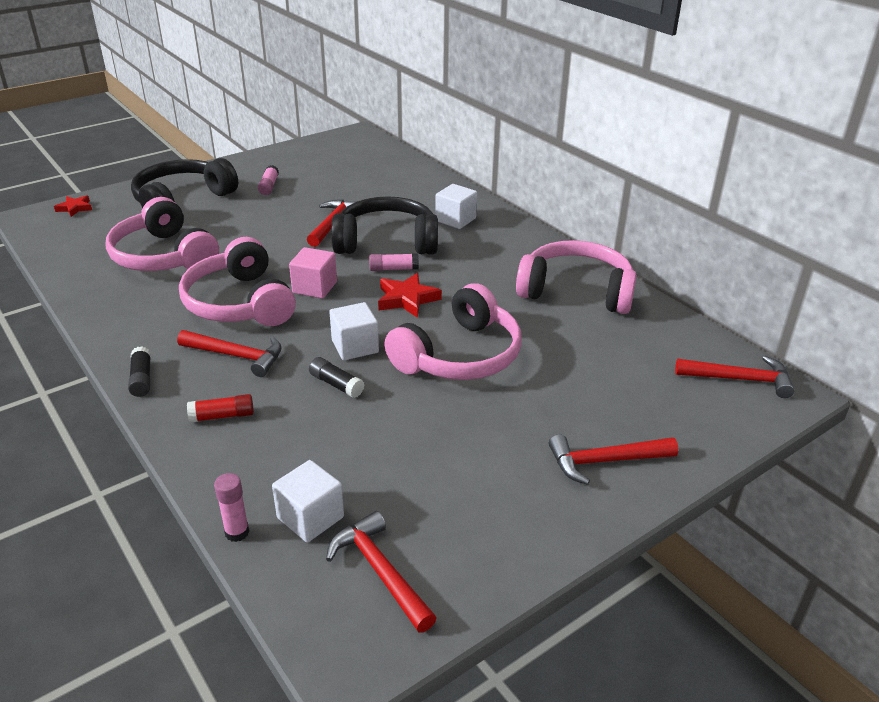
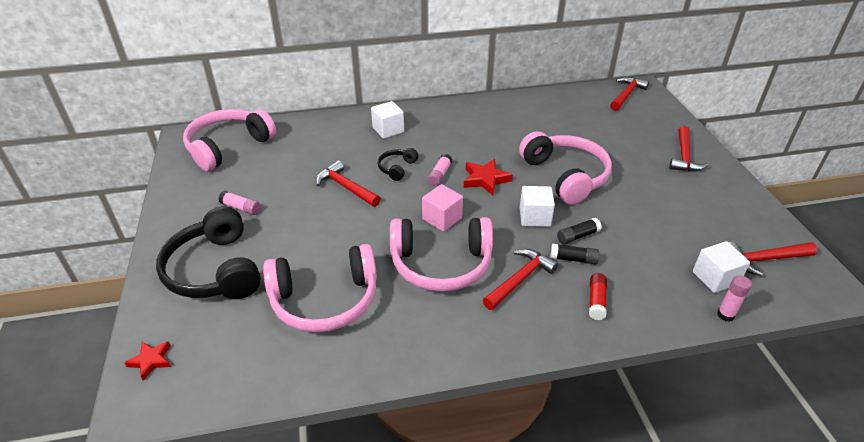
camera: 65 degrees left, 5 degrees up
black glue stick [128,346,151,397] -> black glue stick moved to [550,244,599,264]
black headphones [331,196,438,255] -> black headphones [378,148,418,181], size x0.47
pink headphones [516,240,637,314] -> pink headphones moved to [183,109,276,171]

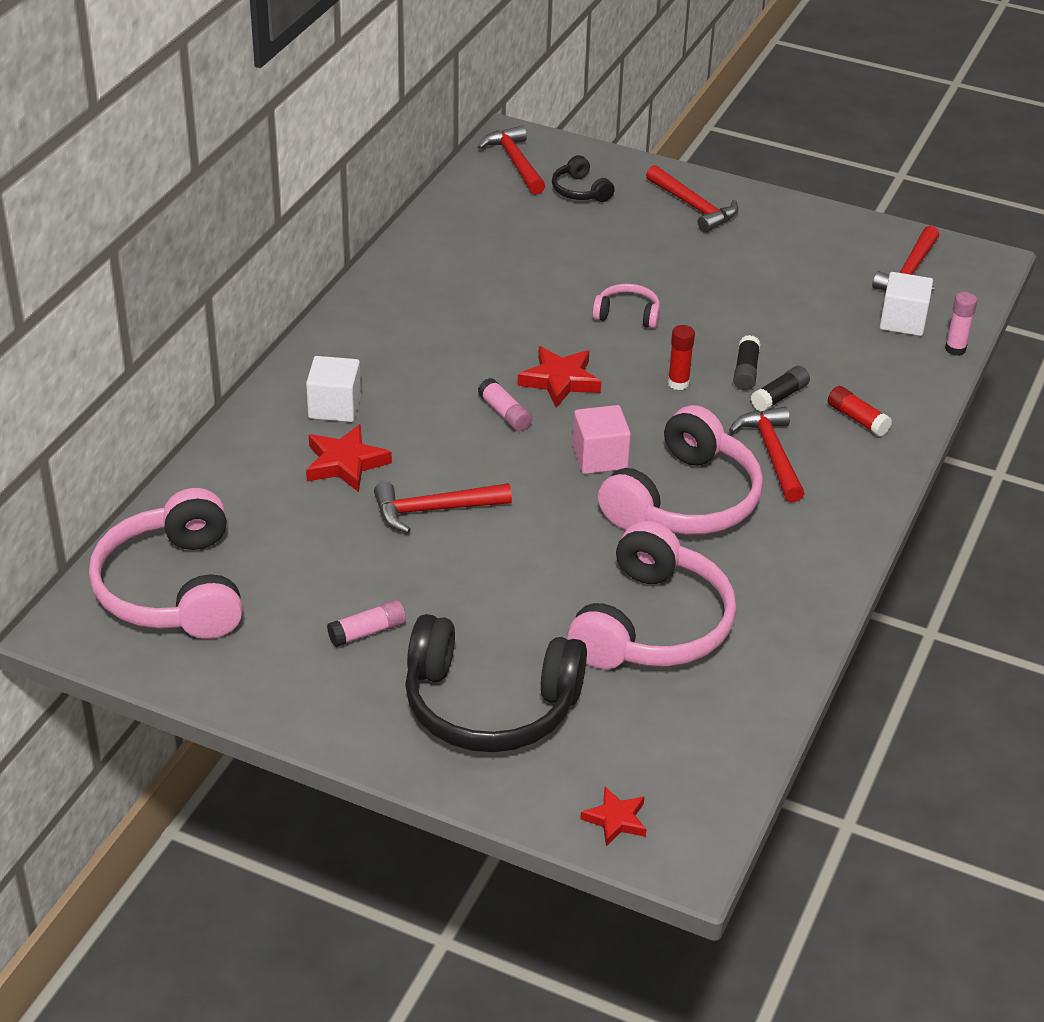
camera: 55 degrees left, 0 degrees up
black headphones [378,148,418,181] -> black headphones moved to [552,155,615,202]
pink headphones [519,131,612,205] -> pink headphones [592,284,660,329], size x0.47
white cube [520,186,555,227] -> red glue stick [668,325,695,390]
none -> red star [306,424,392,492]

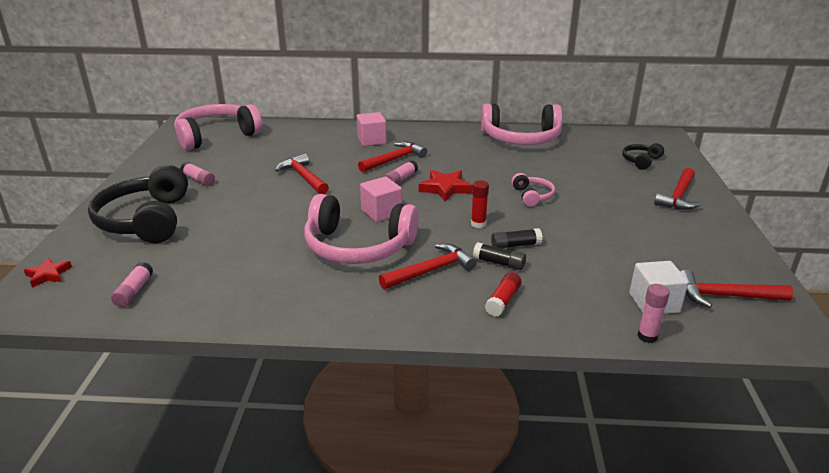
camera: 70 degrees right, 10 degrees down
white cube [306,356,361,422] -> pink cube [357,112,387,146]
red star [306,424,392,492] -> none
red hammer [478,125,545,194] -> red hammer moved to [358,142,427,172]
pink headphones [567,521,736,669] -> pink headphones moved to [481,104,562,145]
none -> pink glue stick [111,262,153,307]

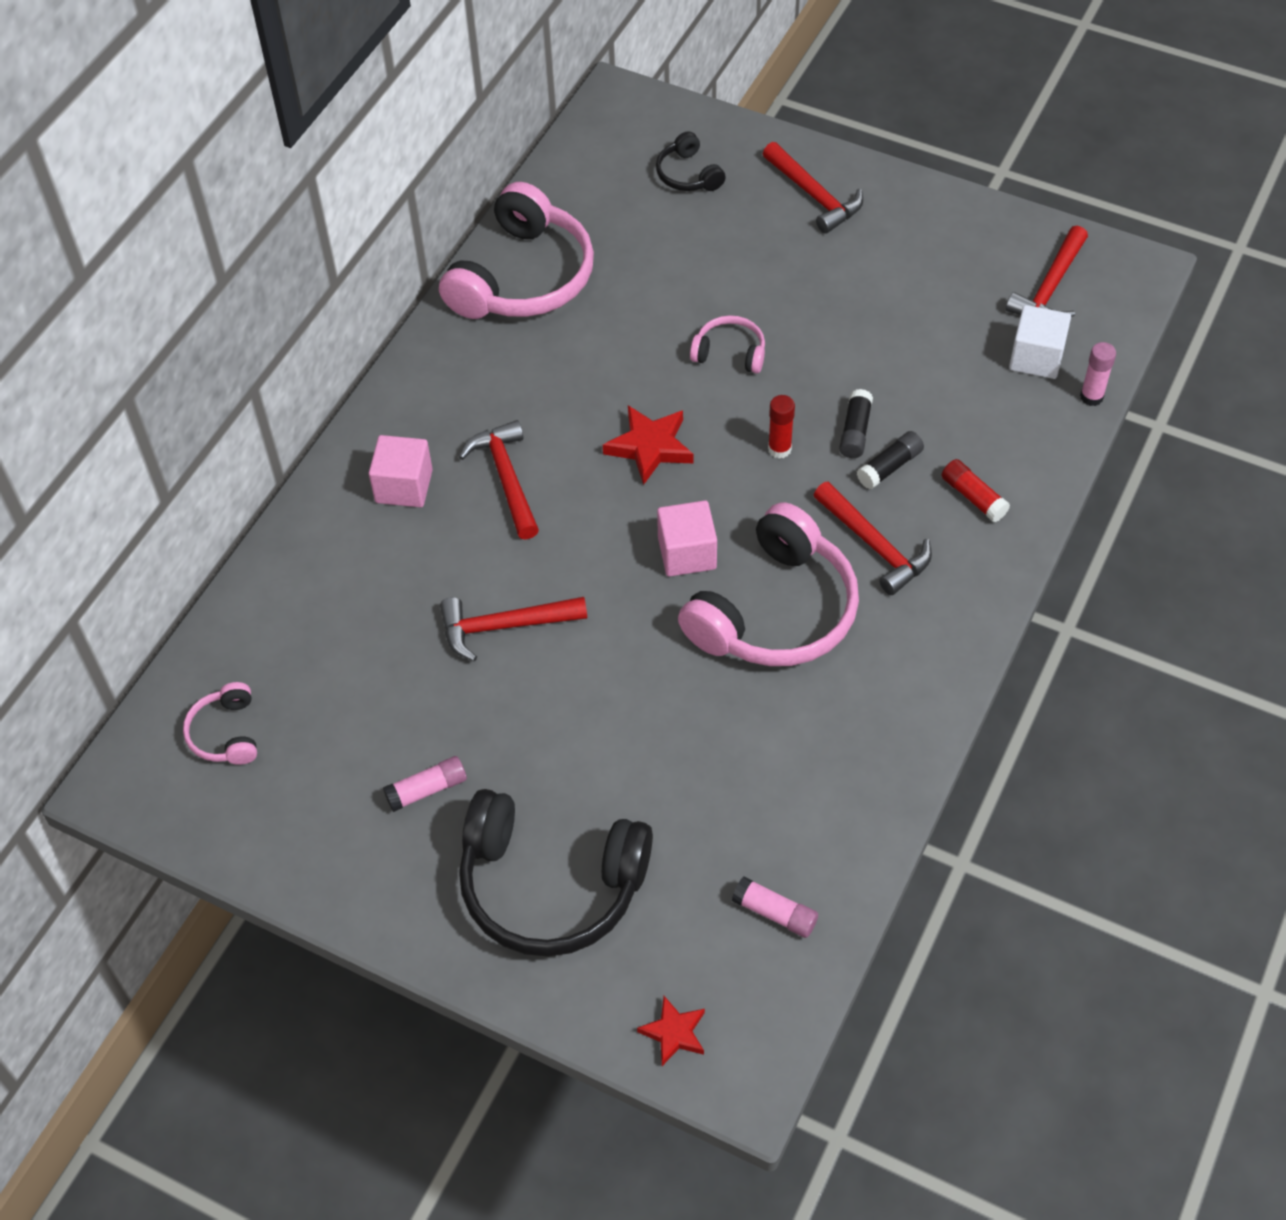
camera: 65 degrees left, 25 degrees up
pink headphones [174,104,262,150] -> pink headphones [183,682,257,765], size x0.47
red hammer [379,244,477,289] -> red hammer turned 150 degrees clockwise [814,482,932,595]
pink glue stick [384,160,418,184] -> none

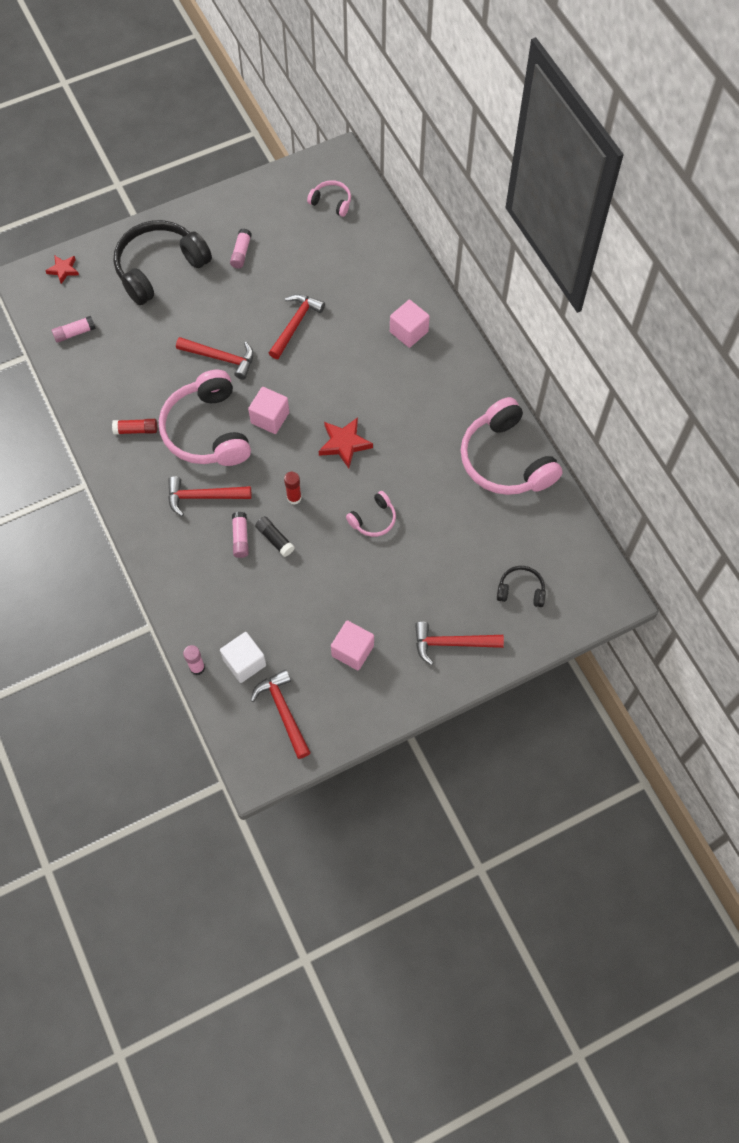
camera: 125 degrees right, 10 degrees up
red hammer [459,420,539,539] -> red hammer moved to [176,337,254,380]
black glue stick [857,431,924,489] -> pink glue stick [232,512,249,558]
red glue stick [942,459,1010,522] -> red glue stick moved to [112,419,157,435]
none -> pink cube [331,620,374,671]

